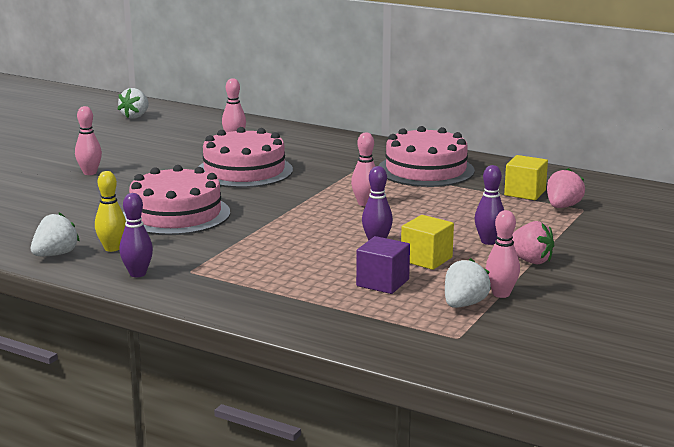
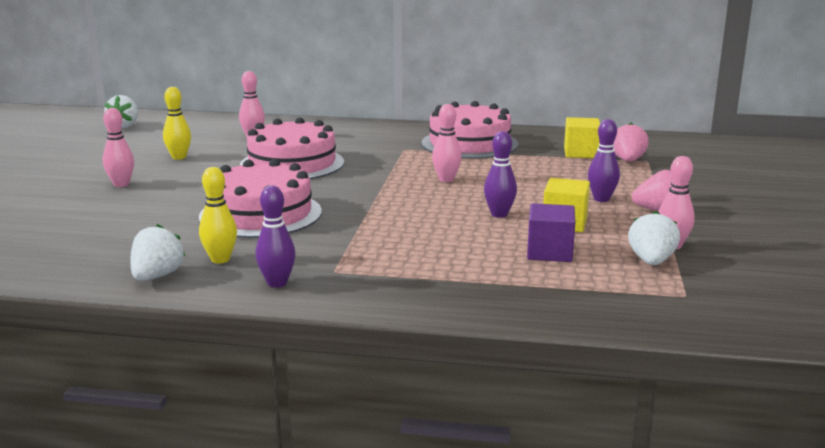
camera: 20 degrees left, 0 degrees up
none -> yellow bowling pin [163,87,191,160]

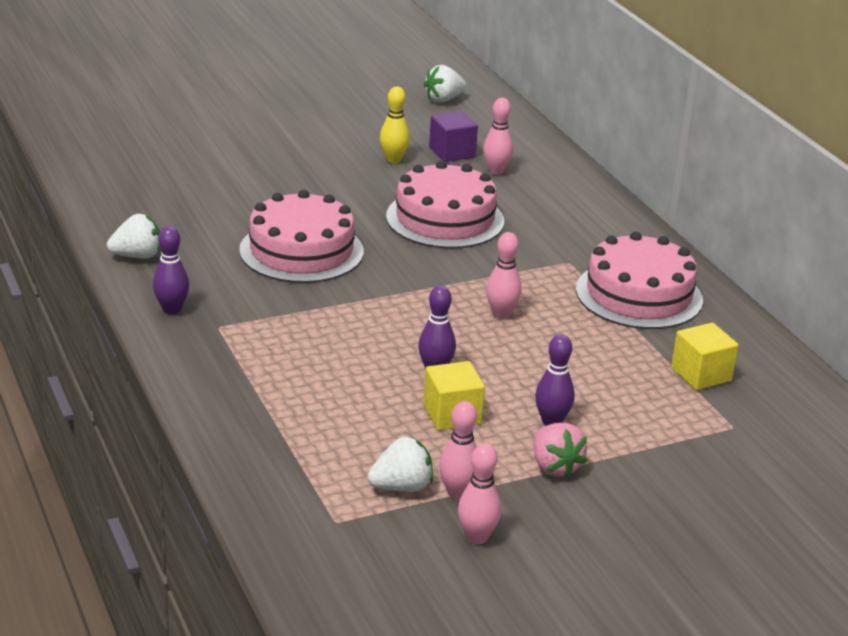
camera: 55 degrees right, 10 degrees up
pink bowling pin [103,108,134,187] -> pink bowling pin moved to [458,444,501,544]
yellow bowling pin [199,167,237,264] -> none
purple cube [527,203,575,262] -> purple cube moved to [429,111,478,162]
pink strawberry [613,123,649,162] -> none

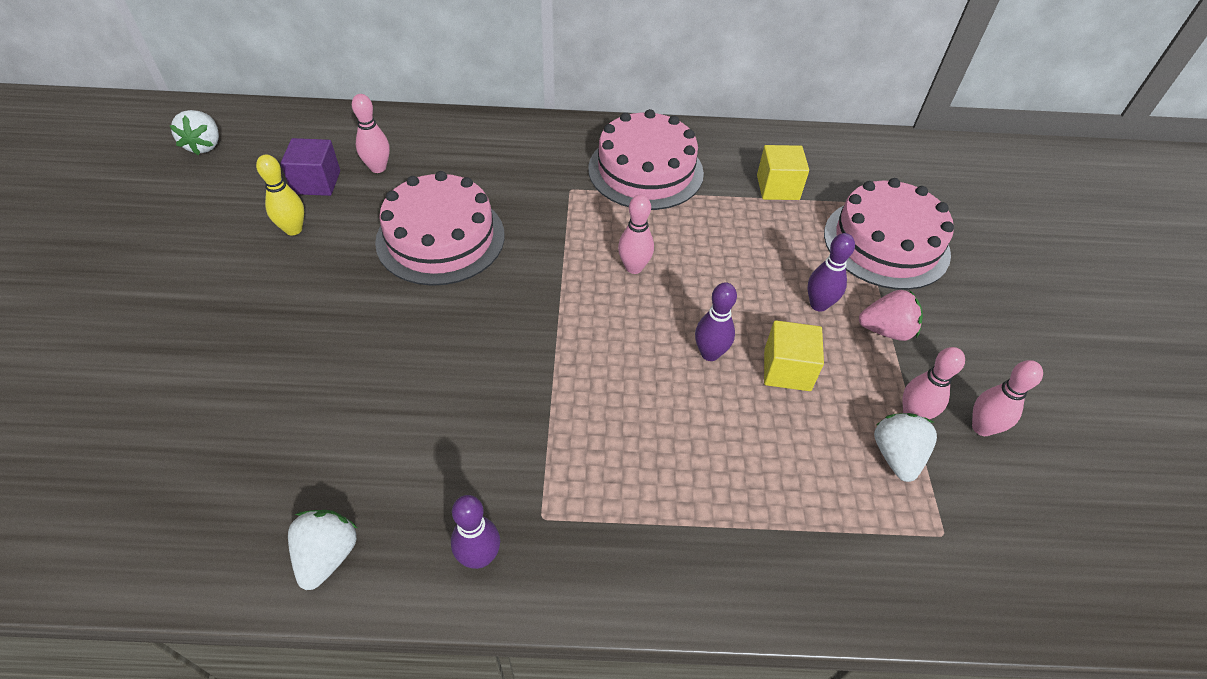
camera: 65 degrees left, 20 degrees up
pink cake [239,190,364,283] -> pink cake moved to [824,178,954,290]

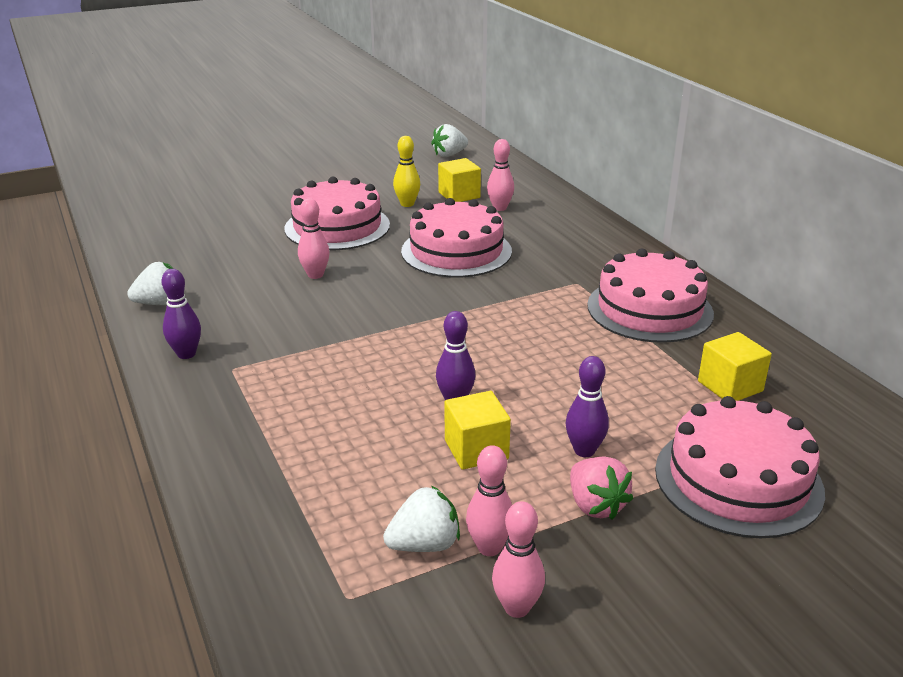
camera: 65 degrees right, 20 degrees down
purple cube [280,138,340,196] -> yellow cube [438,158,481,202]
pink bowling pin [618,195,654,274] -> pink bowling pin moved to [298,198,330,279]
none -> pink cake [284,177,390,250]

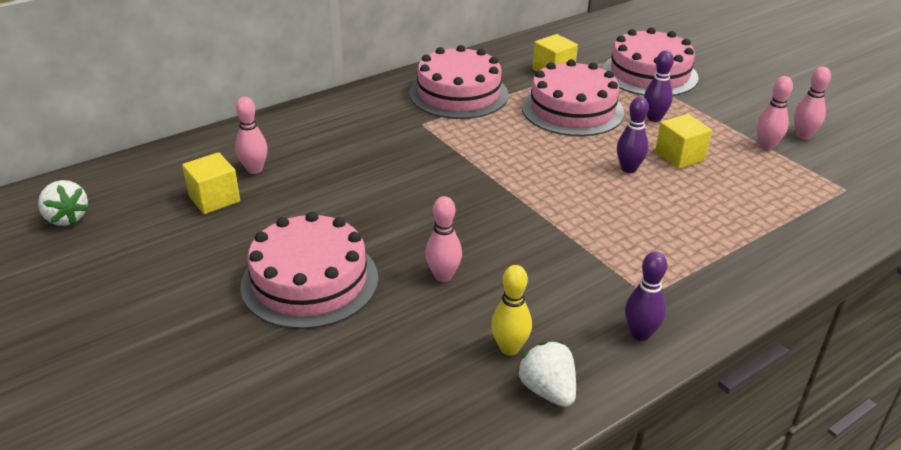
camera: 100 degrees left, 5 degrees up
white strawberry [383,485,460,552] -> none
yellow bowling pin [393,136,420,207] -> yellow bowling pin moved to [491,265,532,355]
pink cake [401,198,512,278] -> pink cake moved to [522,59,624,136]
pink strawberry [570,457,633,520] -> none

